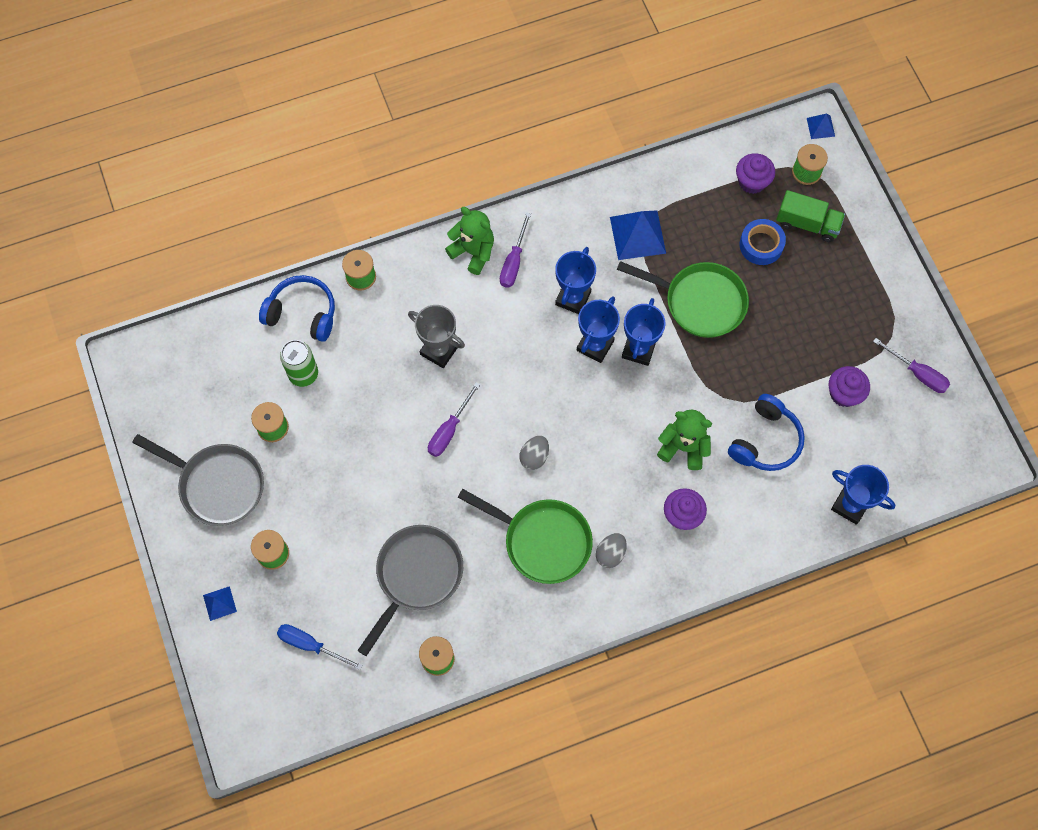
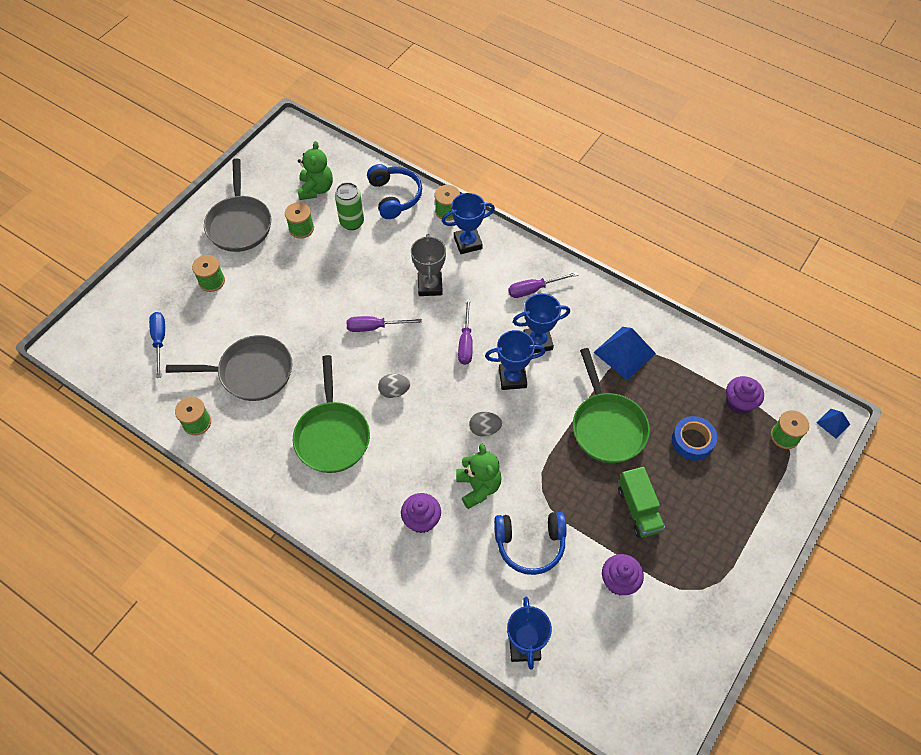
camera: 55 degrees right, 10 degrees down
blue pyramid [203,586,237,621] -> none
green teddy bear [445,207,494,275] -> green teddy bear moved to [297,141,333,200]
grey egg [596,533,627,568] -> grey egg moved to [469,412,502,437]
blue trophy [622,298,666,366] -> blue trophy moved to [442,193,495,254]
green truck [776,190,845,242] -> green truck moved to [618,467,665,538]
purple screwdriver [873,338,950,393] -> purple screwdriver moved to [458,299,473,365]

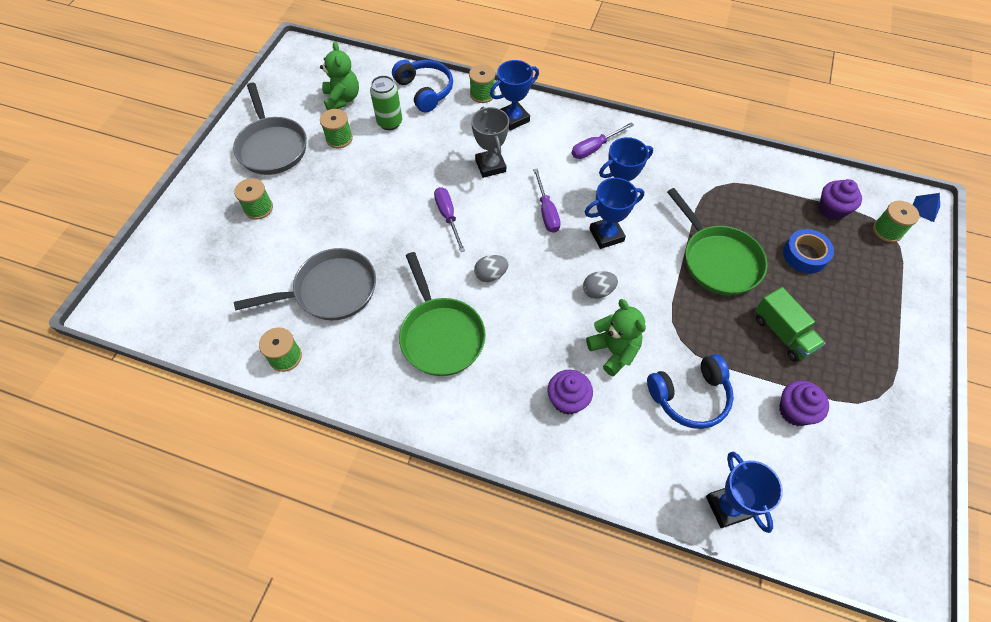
camera: 15 degrees left, 0 degrees up
blue screwdriver [149,312,165,378] -> none
purple screwdriver [347,316,422,332] -> purple screwdriver turned 90 degrees clockwise [434,187,465,252]
blue pyramid [593,327,656,380] -> none

